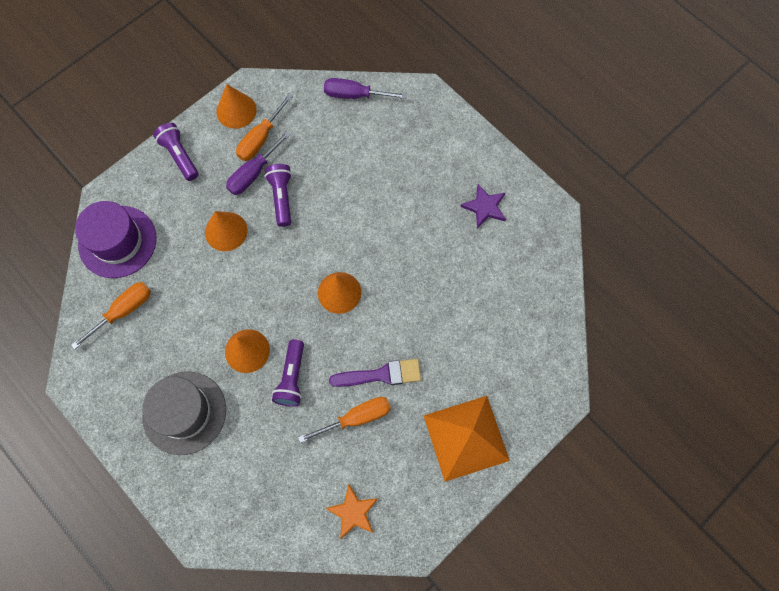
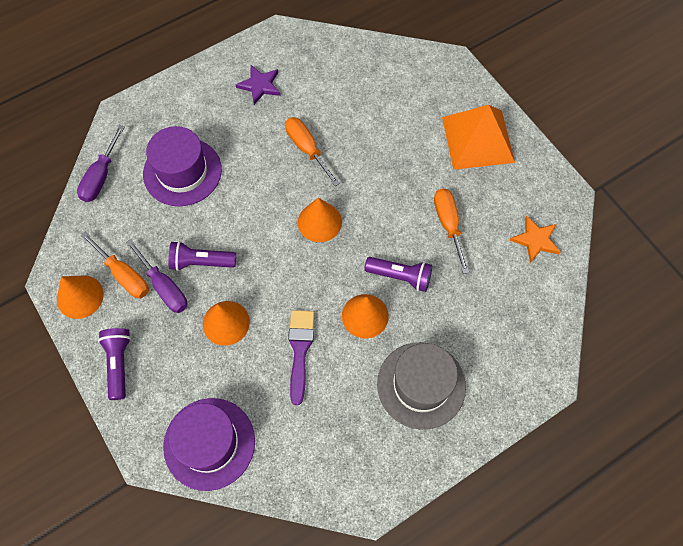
camera: 80 degrees left, 5 degrees down
orange screwdriver [71,282,151,350] -> orange screwdriver moved to [285,117,340,186]
purple flashlight [153,123,199,181] -> purple flashlight turned 105 degrees clockwise [98,328,131,400]
purple brush [329,359,421,387] -> purple brush moved to [288,310,315,405]
none -> purple hat [143,126,222,206]

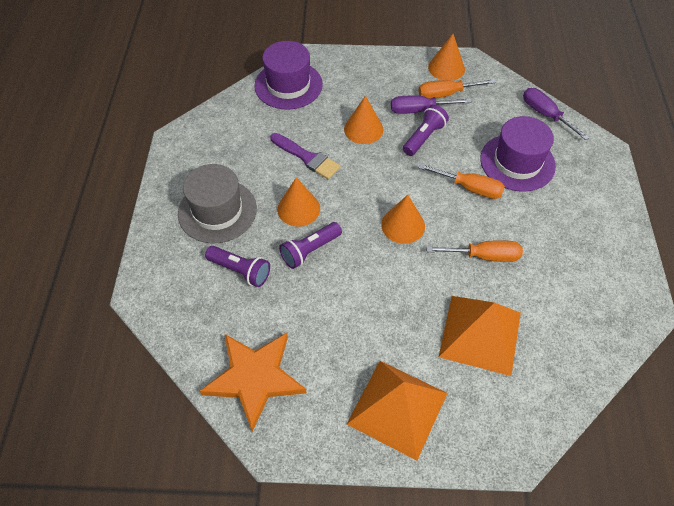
camera: 125 degrees right, 10 degrees down
purple flashlight [98,328,131,400] -> purple flashlight moved to [205,246,270,287]
purple star [236,65,280,105] -> none
orange screwdriver [434,188,469,274] -> orange screwdriver moved to [418,164,505,199]
orange star [510,215,560,263] -> orange star [200,333,307,432], size x1.83
none -> orange pyramid [439,296,521,376]

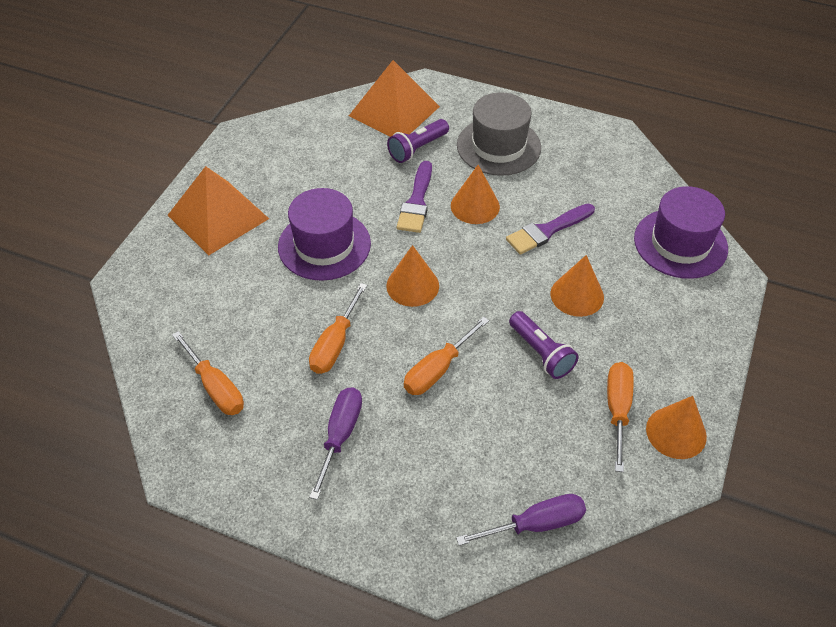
camera: 110 degrees right, 5 degrees down
orange star [200,333,307,432] -> none
purple flashlight [279,222,342,269] -> purple brush [397,161,432,233]
purple screwdriver [391,95,471,114] -> purple screwdriver moved to [309,387,362,500]
orange pyramid [439,296,521,376] -> orange pyramid moved to [349,60,440,137]
purple hat [480,116,556,192] -> purple hat moved to [278,188,371,281]
none -> orange screwdriver [172,331,244,415]

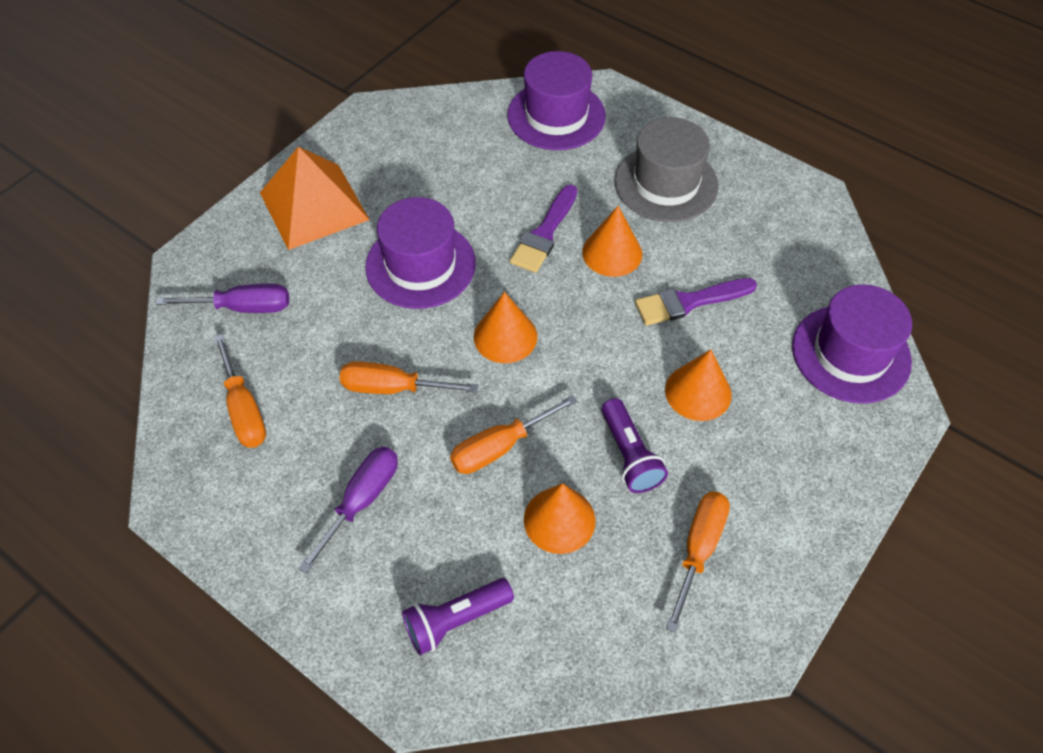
camera: 15 degrees right, 5 degrees up
orange screwdriver [309,283,367,374] -> orange screwdriver turned 60 degrees clockwise [340,361,478,394]
orange pyramid [349,60,440,137] -> purple hat [507,51,606,150]
purple flashlight [387,119,449,163] -> purple flashlight moved to [402,578,514,655]
purple screwdriver [456,494,586,546] -> purple screwdriver moved to [156,284,289,313]
orange cone [646,396,707,459] -> orange cone moved to [524,483,595,554]

